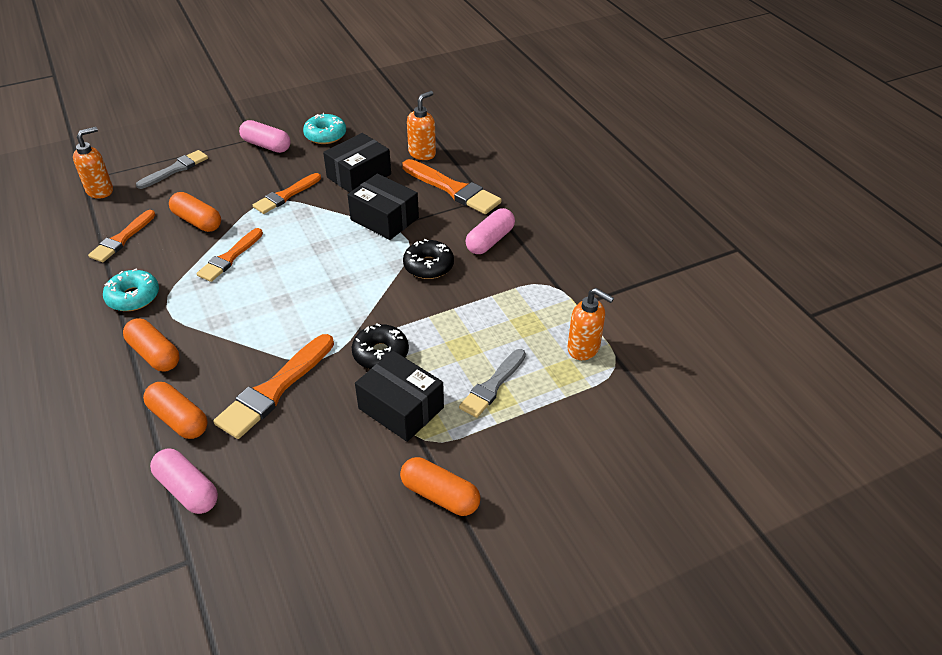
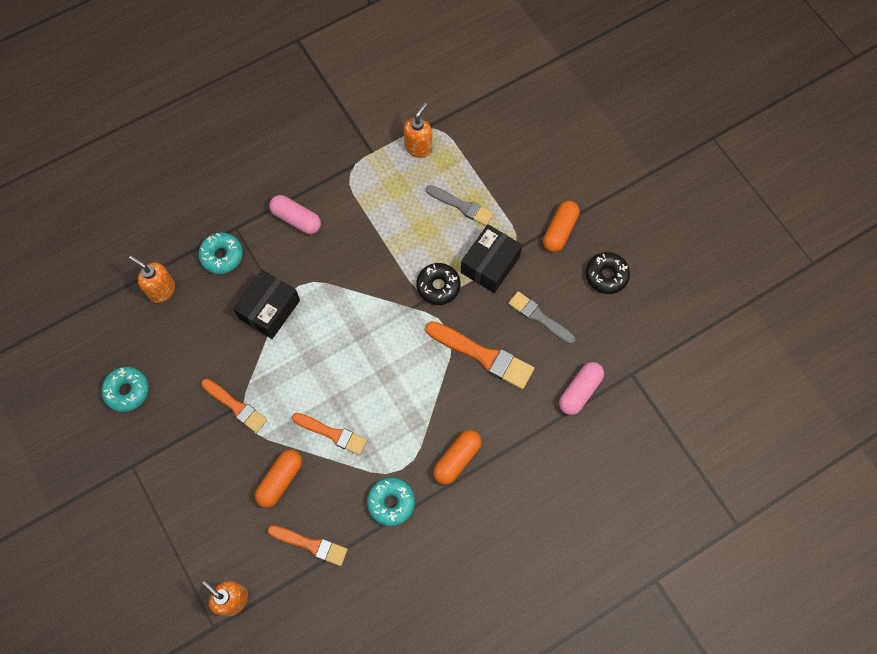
camera: 95 degrees left, 25 degrees up
grey brush [136,150,208,189] -> grey brush moved to [508,291,575,344]
orange capsule [143,382,208,439] -> none
pink capsule [239,120,291,153] -> none
black box [323,133,391,193] -> none
orange brush [402,159,502,214] -> turquoise donut [198,232,243,274]
black donut [403,239,454,279] -> black donut moved to [586,252,630,294]

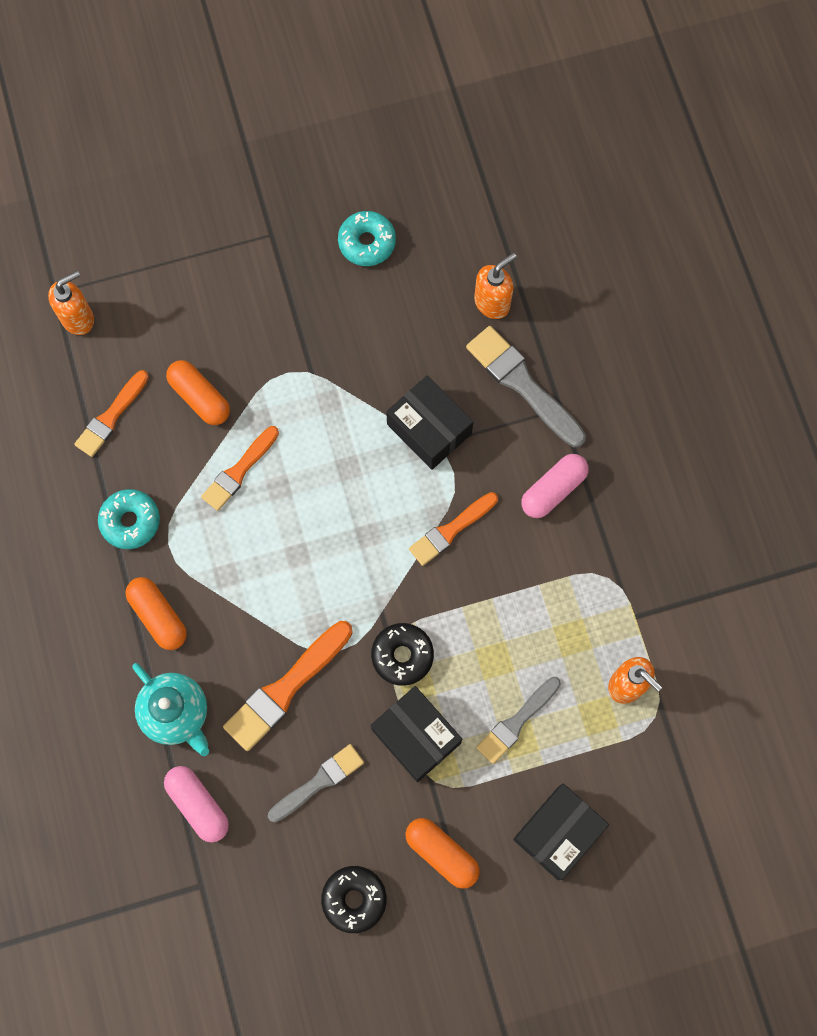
camera: 105 degrees right, 5 degrees up
turquoise donut [198,232,243,274] -> grey brush [466,326,586,447]
orange brush [201,379,267,433] -> orange brush moved to [409,492,498,566]
none -> turquoise teapot [132,663,209,756]
none -> black box [513,784,609,880]

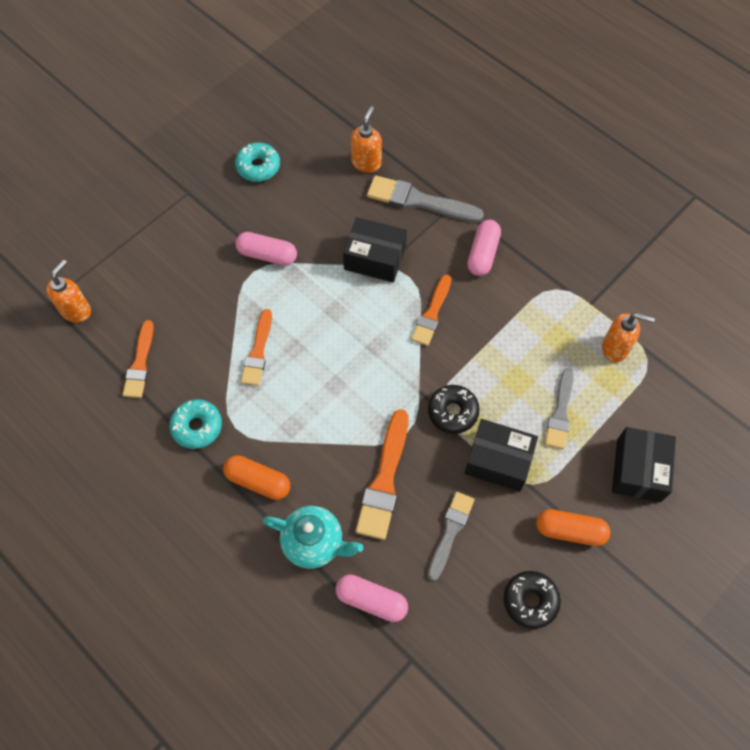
camera: 30 degrees left, 10 degrees down
orange capsule [166,360,230,425] -> none
none -> pink capsule [235,232,297,266]

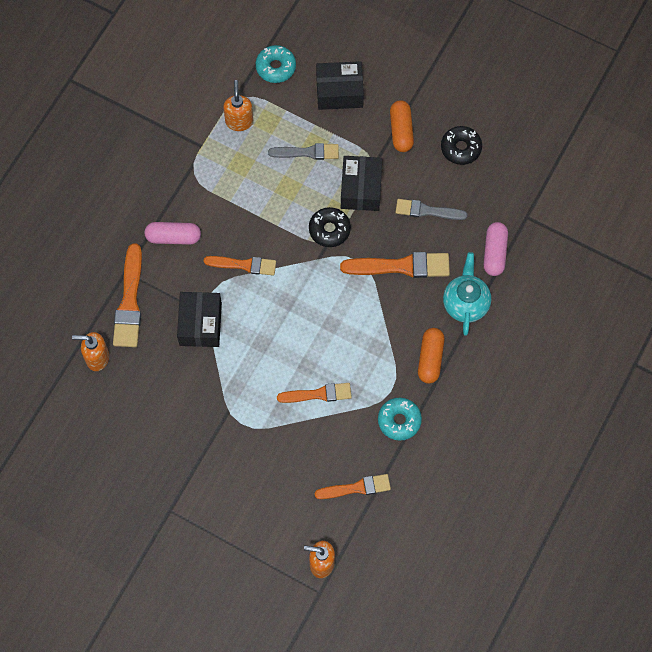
camera: 105 degrees left, 5 degrees up
turquoise donut [235,143,280,182] -> turquoise donut moved to [256,45,296,83]
pink capsule [235,232,297,266] -> none
grey brush [367,175,484,222] -> orange brush [113,243,142,347]

